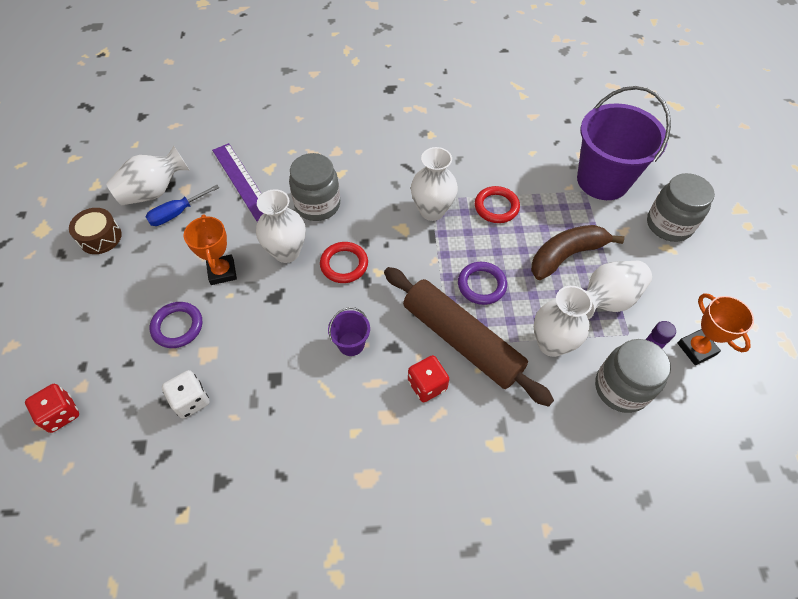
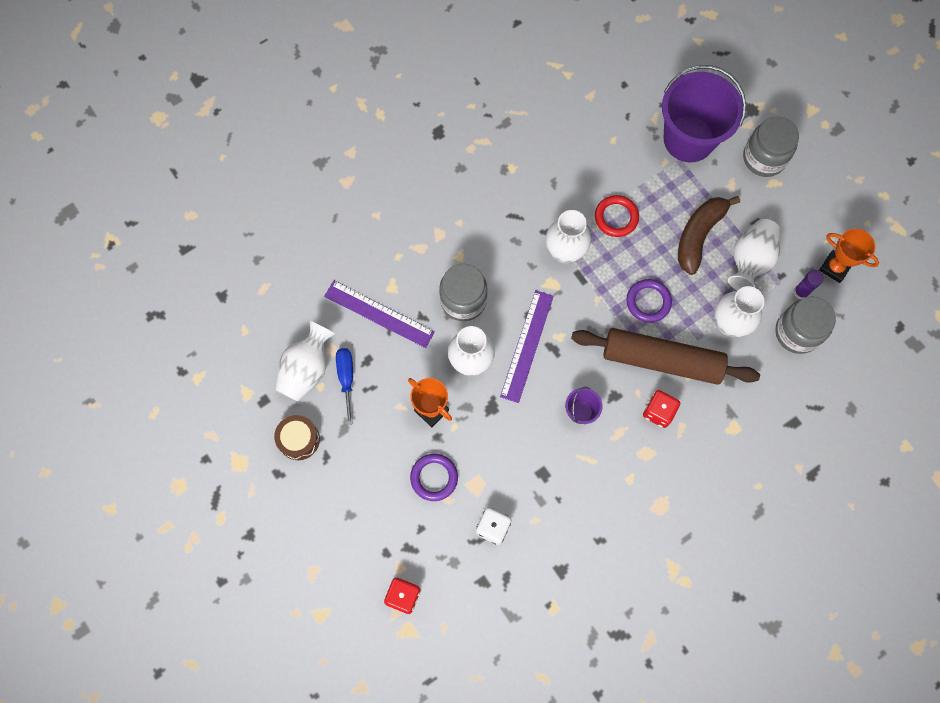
camera: 30 degrees left, 15 degrees up
blue screwdriver [146,185,219,226] -> blue screwdriver turned 150 degrees clockwise [336,348,353,425]
red ring [320,242,368,283] -> purple ruler [500,290,554,403]

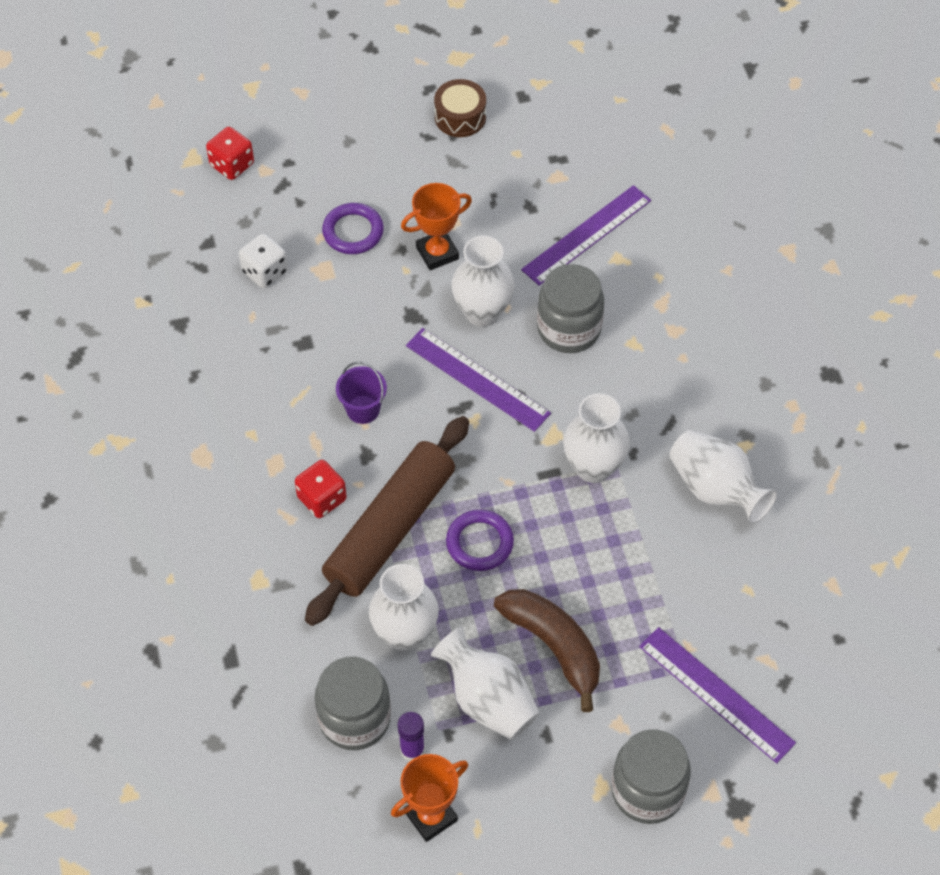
camera: 110 degrees right, 15 degrees down
white vase [275,321,335,401] -> white vase moved to [670,430,777,524]
blue screwdriver [336,348,353,425] -> none
red ring [595,195,639,237] -> none
purple bucket [662,65,746,162] -> purple ruler [639,627,796,763]

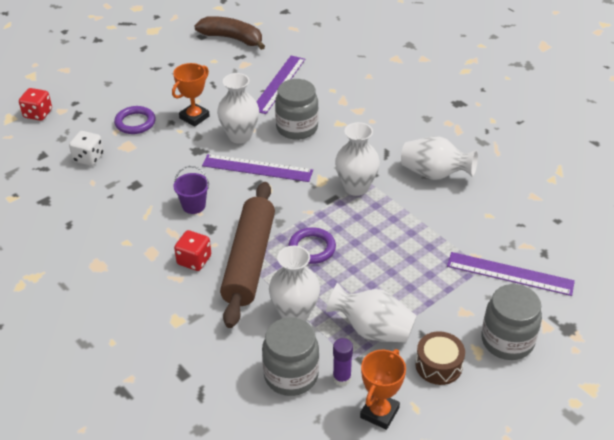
camera: 25 degrees left, 15 degrees down
brown drum [434,79,486,137] -> brown drum moved to [415,331,465,385]
brown banana [494,589,600,712] -> brown banana moved to [194,16,265,50]

